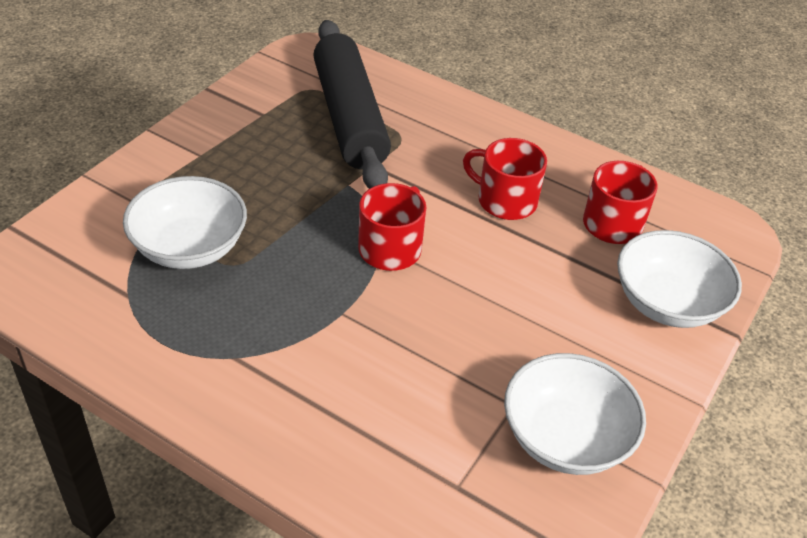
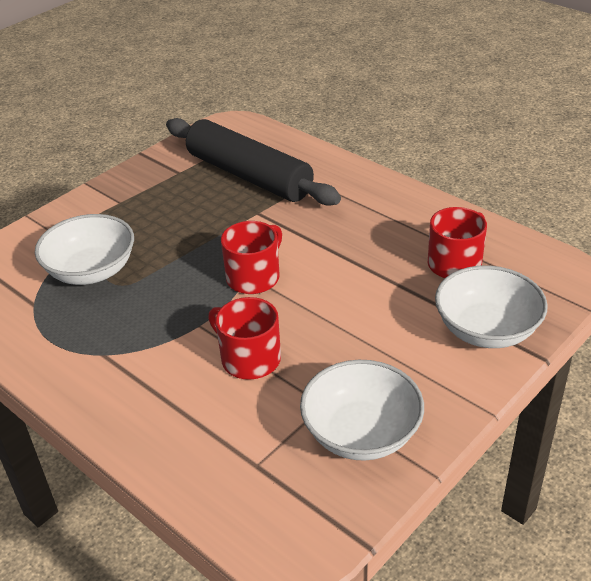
camera: 15 degrees right, 5 degrees down
black rolling pin [313,20,391,189] -> black rolling pin turned 45 degrees counterclockwise [166,118,341,206]
red mug [463,138,547,220] -> red mug moved to [208,297,281,380]

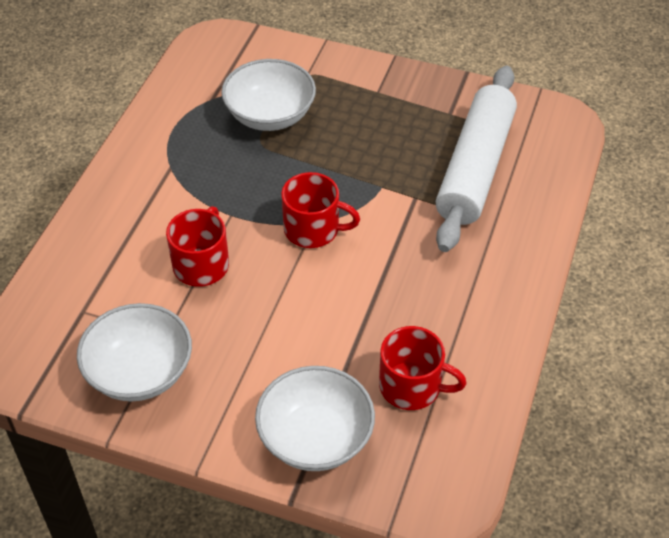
camera: 65 degrees right, 10 degrees up
black rolling pin [166,118,341,206] -> white rolling pin [436,66,517,252]

